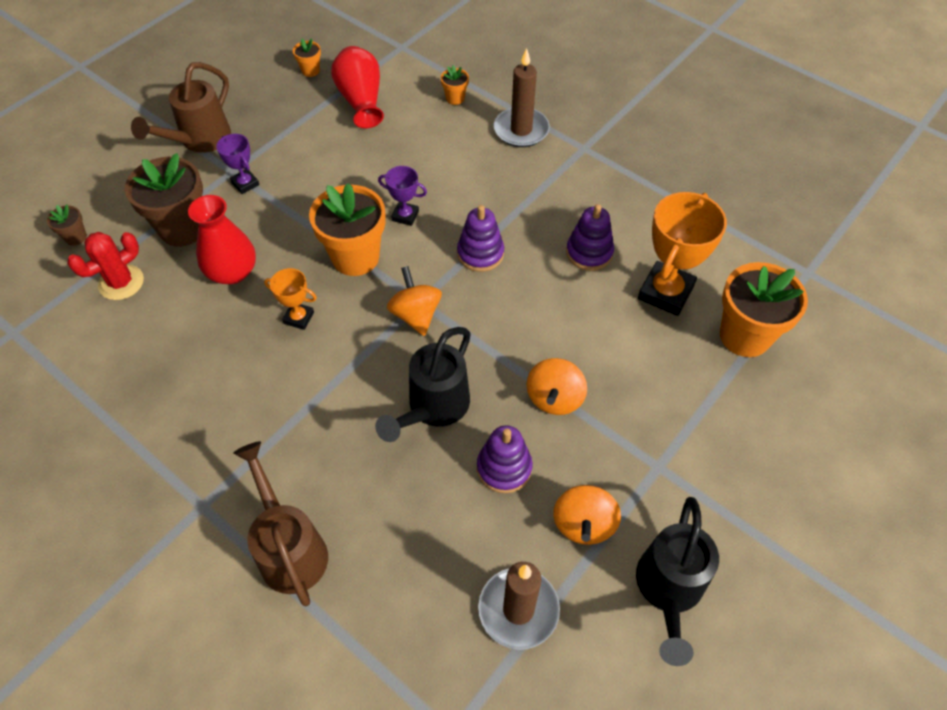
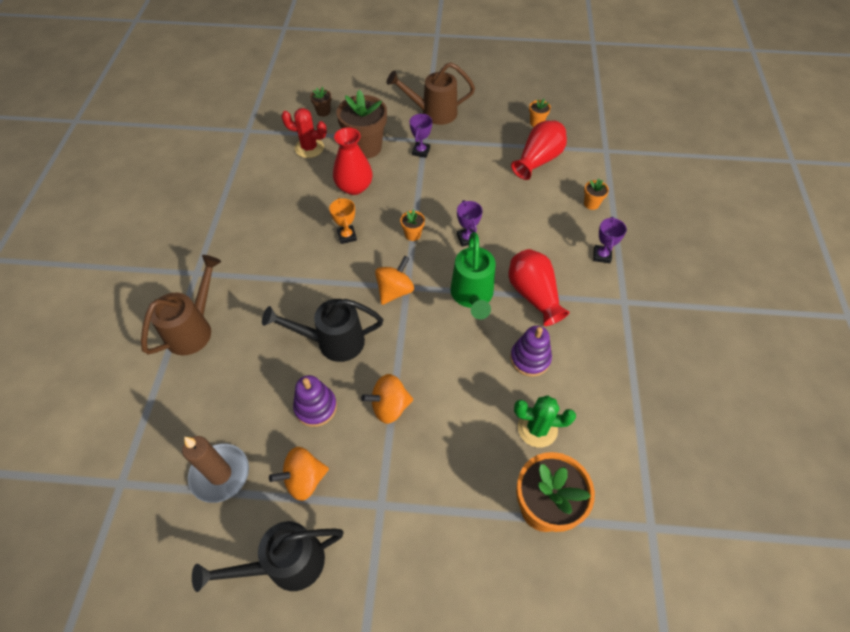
camera: 55 degrees right, 0 degrees up
orange flower pot [309,183,386,276] -> orange flower pot [400,209,425,241], size x0.45
purple stacking toy [457,205,504,272] -> green watering can [450,232,496,320]
brown candle [494,48,550,147] -> purple trophy [593,217,627,263]
orange trophy [638,192,727,316] -> green cactus [514,395,576,448]
none -> red vase [508,249,570,326]

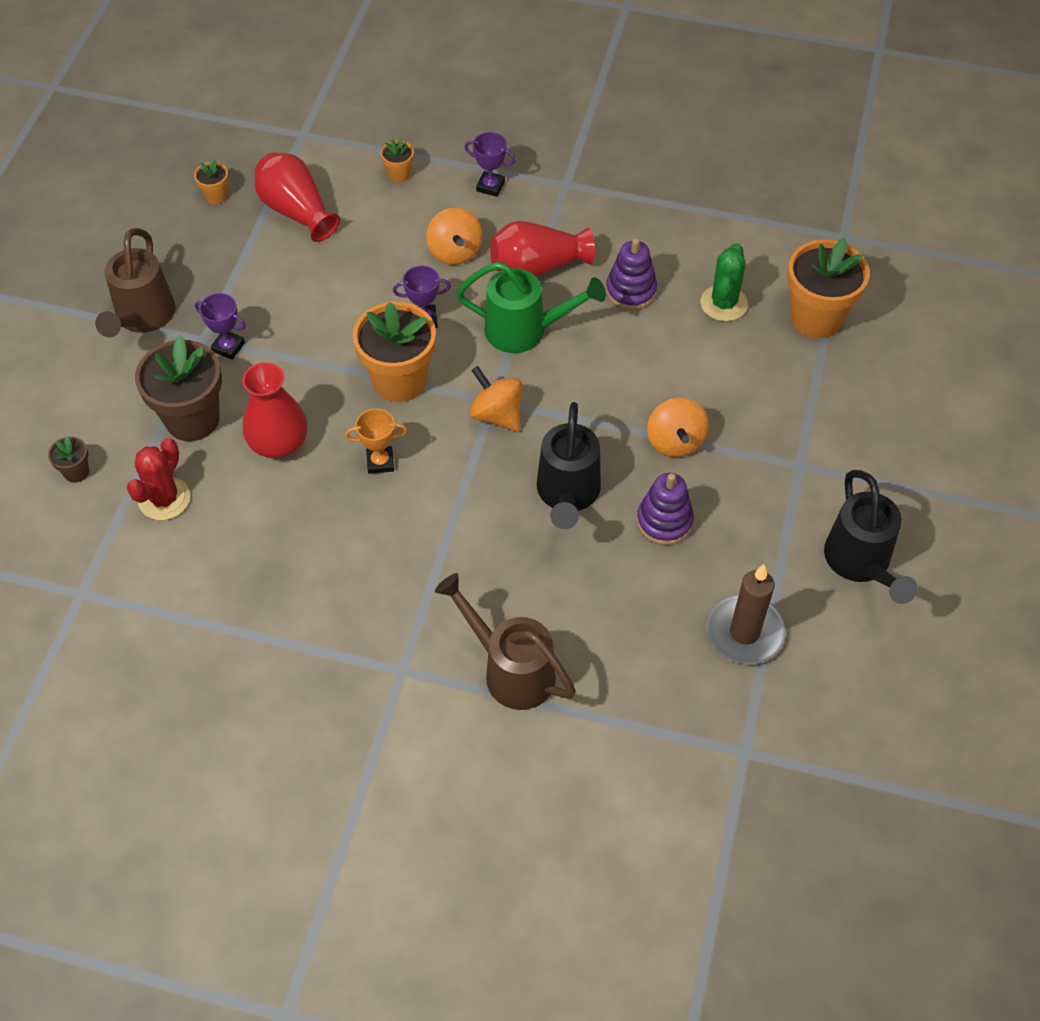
camera: 80 degrees left, 0 degrees up
orange spinning top [269,447,329,501] -> orange spinning top moved to [426,208,483,265]
orange flower pot [400,209,425,241] -> orange flower pot [353,302,436,402], size x2.21

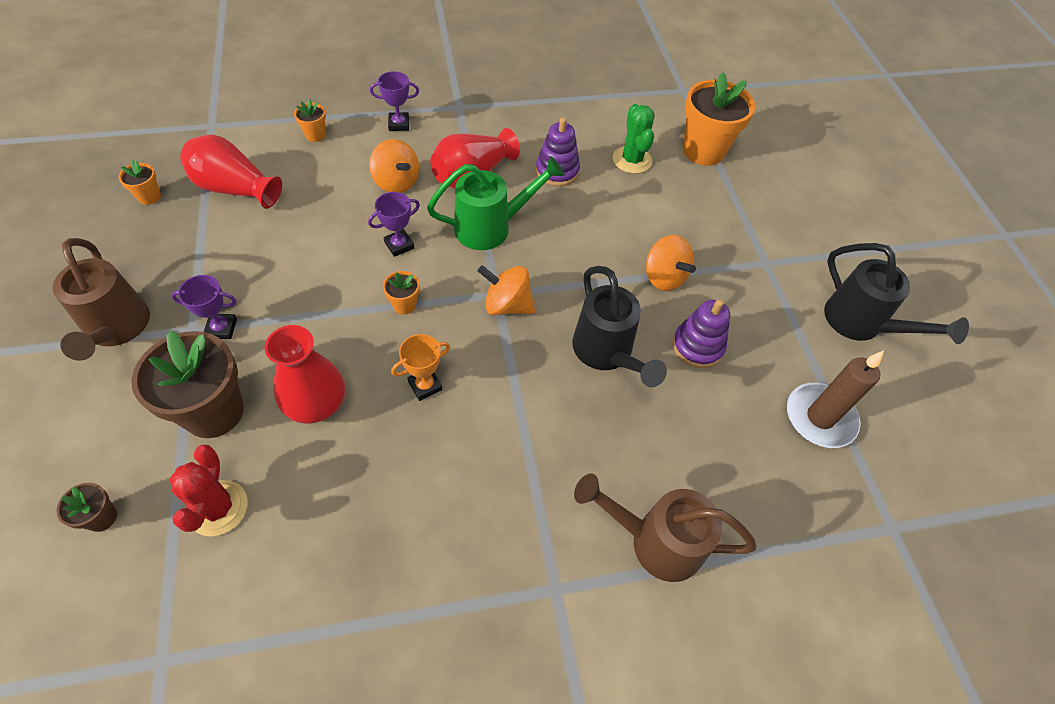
camera: 30 degrees left, 0 degrees up
orange flower pot [353,302,436,402] -> orange flower pot [383,271,420,314], size x0.45

